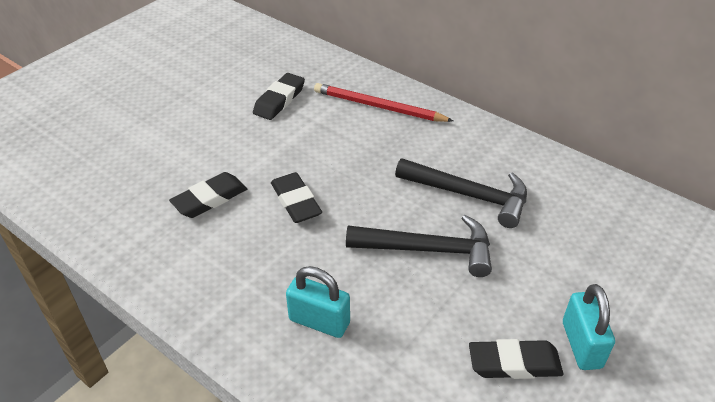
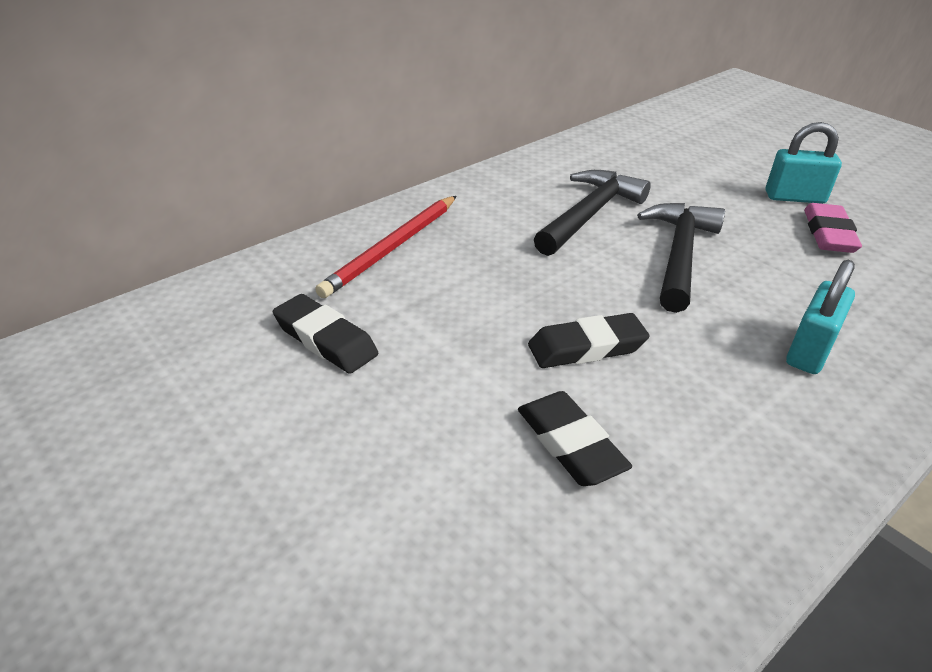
camera: 80 degrees left, 5 degrees down
black eraser [469,339,563,379] -> pink eraser [804,203,862,253]

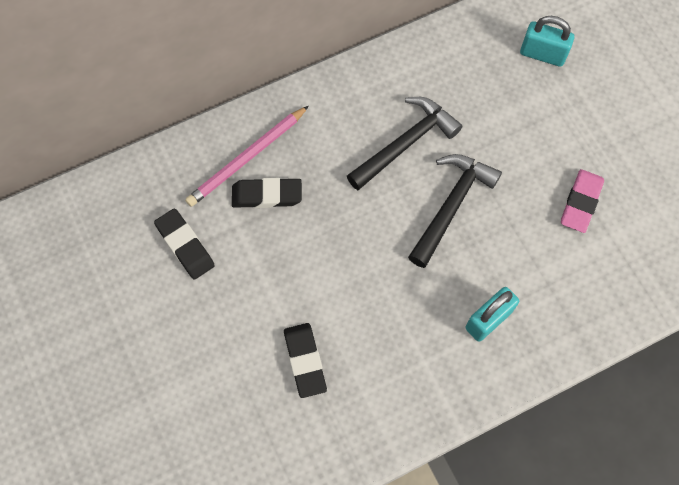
camera: 15 degrees right, 30 degrees up
red pencil [315,196,456,298] -> pink pencil [185,106,309,207]
black eraser [528,313,649,368] -> black eraser moved to [232,178,302,208]
turquoise padlock [766,122,842,204] -> turquoise padlock moved to [520,16,574,67]

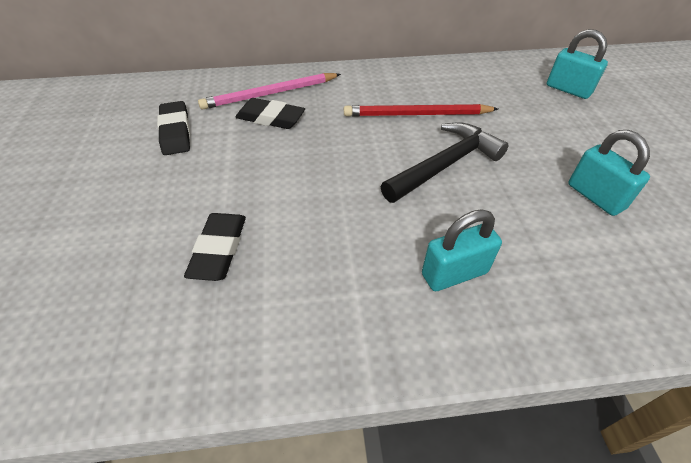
camera: 20 degrees right, 20 degrees down
black hammer [347,97,463,190] -> red pencil [344,104,498,117]
pink eraser [561,169,604,233] -> turquoise padlock [568,130,650,216]

